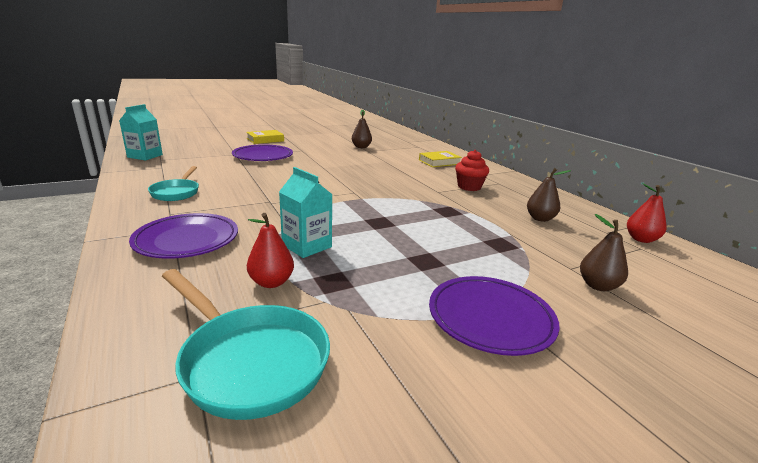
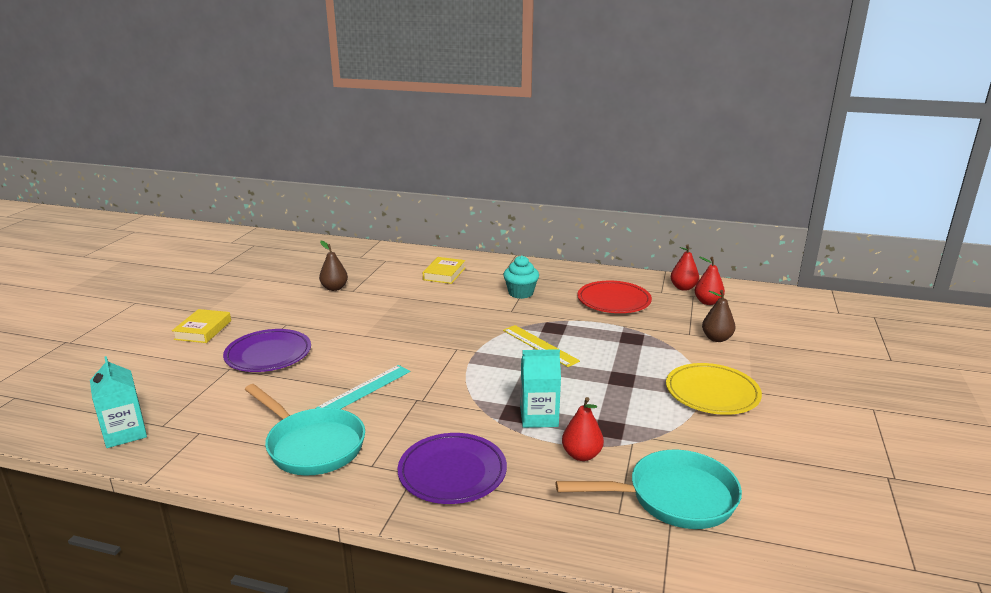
camera: 45 degrees left, 0 degrees up
turquoise pan [148,166,199,201] -> turquoise pan [245,384,365,476], size x1.59
purple plate [429,276,560,356] -> yellow plate [666,363,762,415]
red cupcake [455,150,489,191] -> turquoise cupcake [503,255,539,299]
brown pear [527,168,571,222] -> red plate [577,281,652,313]
none -> turquoise ruler [316,365,410,409]
none -> yellow ruler [503,325,580,367]
none -> red pear [695,257,725,305]

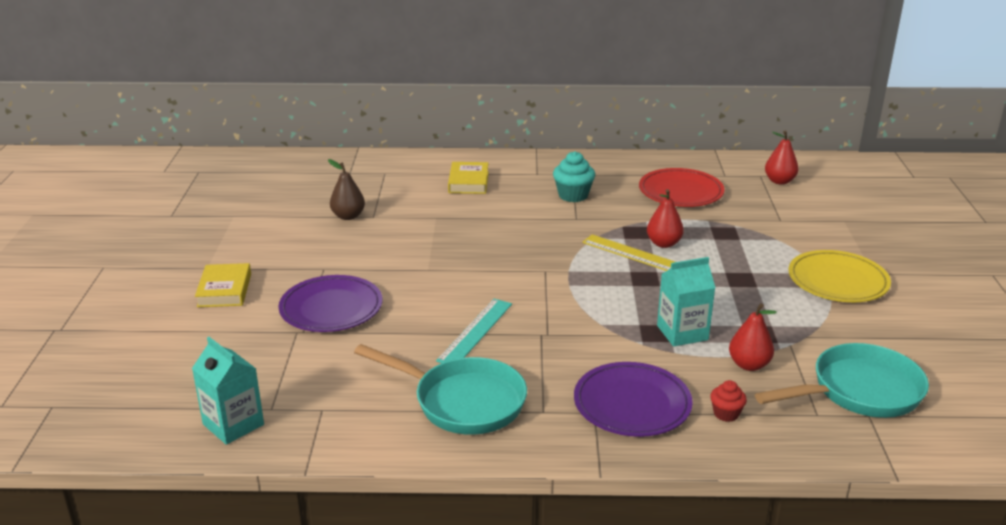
camera: 15 degrees left, 5 degrees up
red pear [671,244,699,291] -> red pear moved to [647,189,684,248]
brown pear [702,290,735,342] -> none
none -> red cupcake [710,380,747,422]

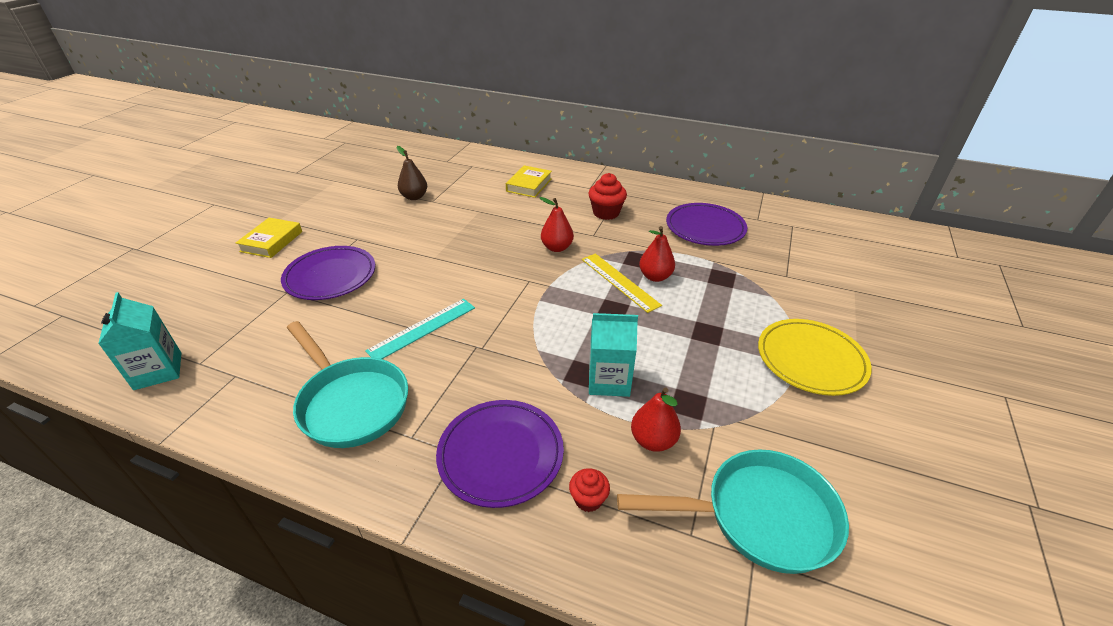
camera: 20 degrees right, 10 degrees up
turquoise cupcake [553,151,595,202] -> red cupcake [588,173,627,220]
red plate [639,168,725,207] -> purple plate [666,203,747,246]
red pear [765,130,798,185] -> red pear moved to [539,197,574,252]

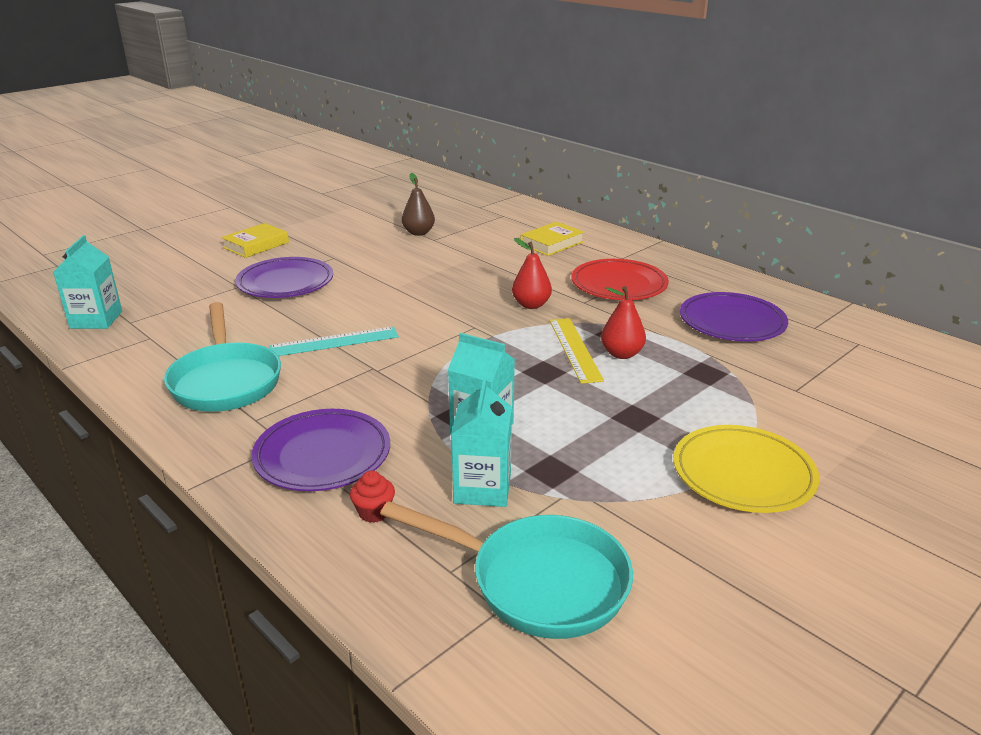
camera: 25 degrees right, 10 degrees down
red cupcake [588,173,627,220] -> red plate [571,259,669,300]
red pear [631,388,681,452] -> turquoise carton [451,378,512,507]

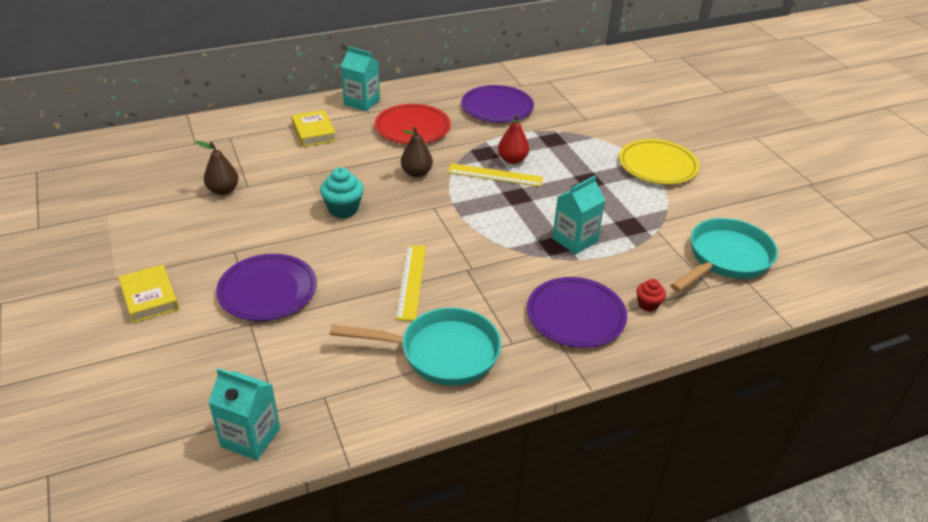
camera: 70 degrees left, 10 degrees up
turquoise ruler [269,326,399,356] -> yellow ruler [395,245,426,321]
turquoise carton [451,378,512,507] -> turquoise carton moved to [341,46,380,111]
red pear [512,238,552,309] -> brown pear [401,127,433,177]
none -> turquoise cupcake [320,167,364,218]

